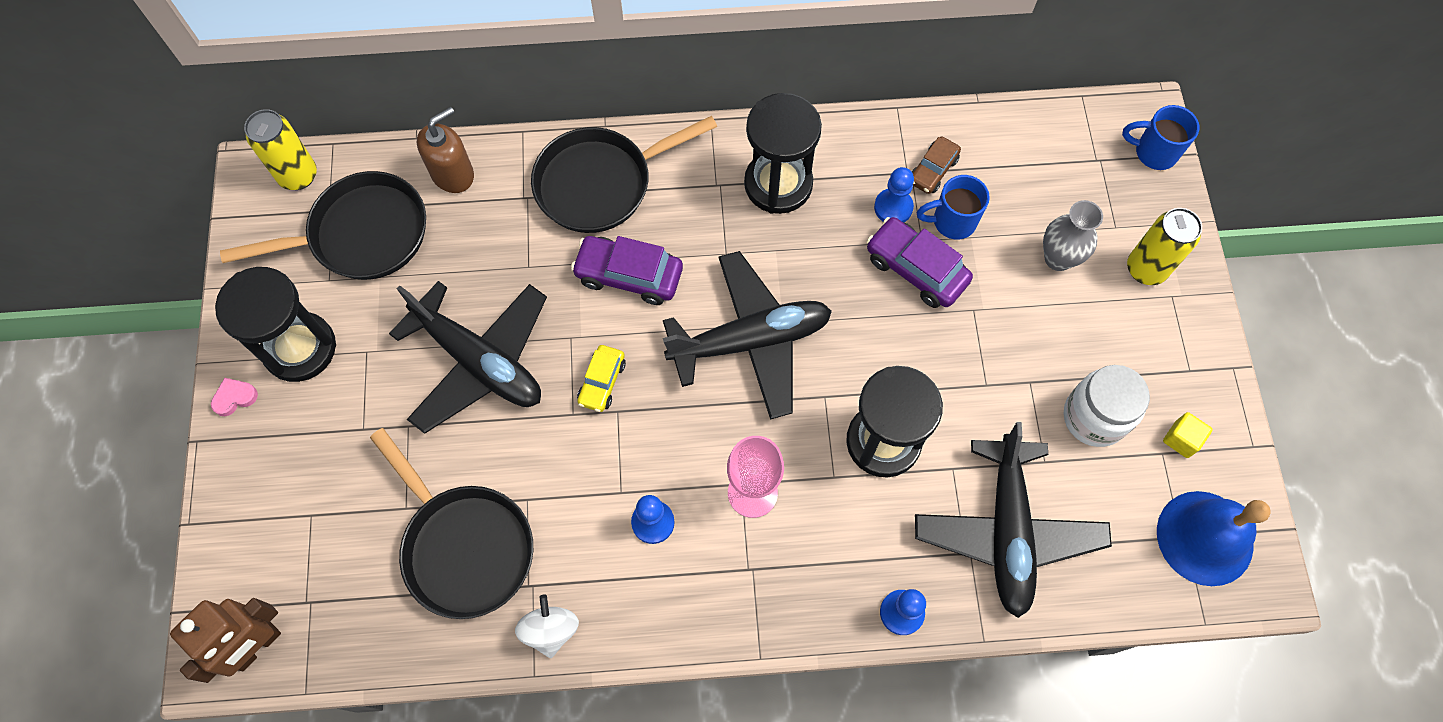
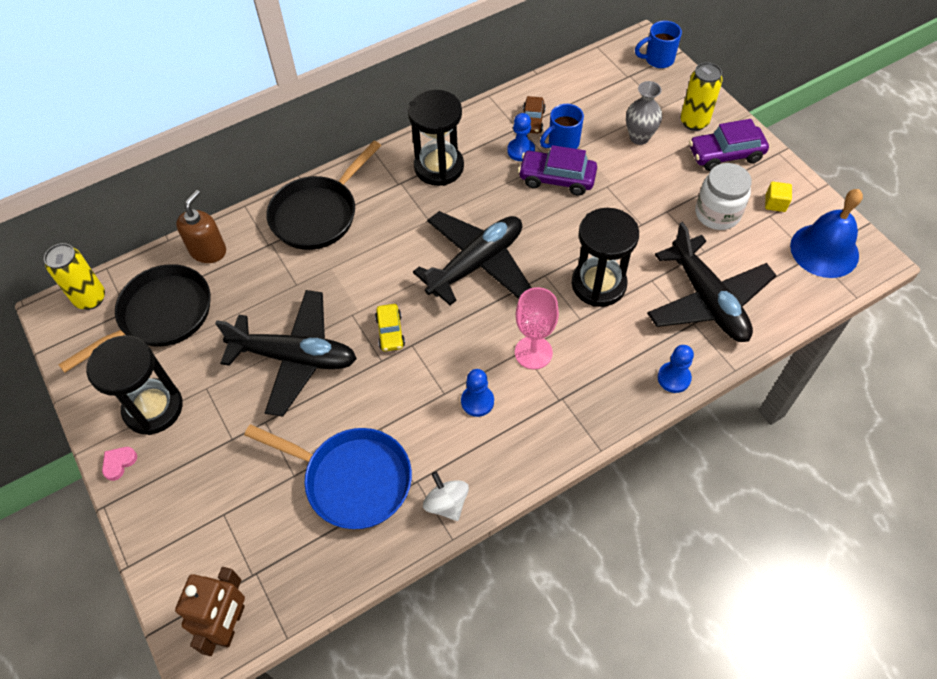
camera: 25 degrees left, 10 degrees down
black pan [370,428,533,619] -> blue pan [244,424,412,529]
purple car [571,236,683,305] -> purple car moved to [689,119,769,171]

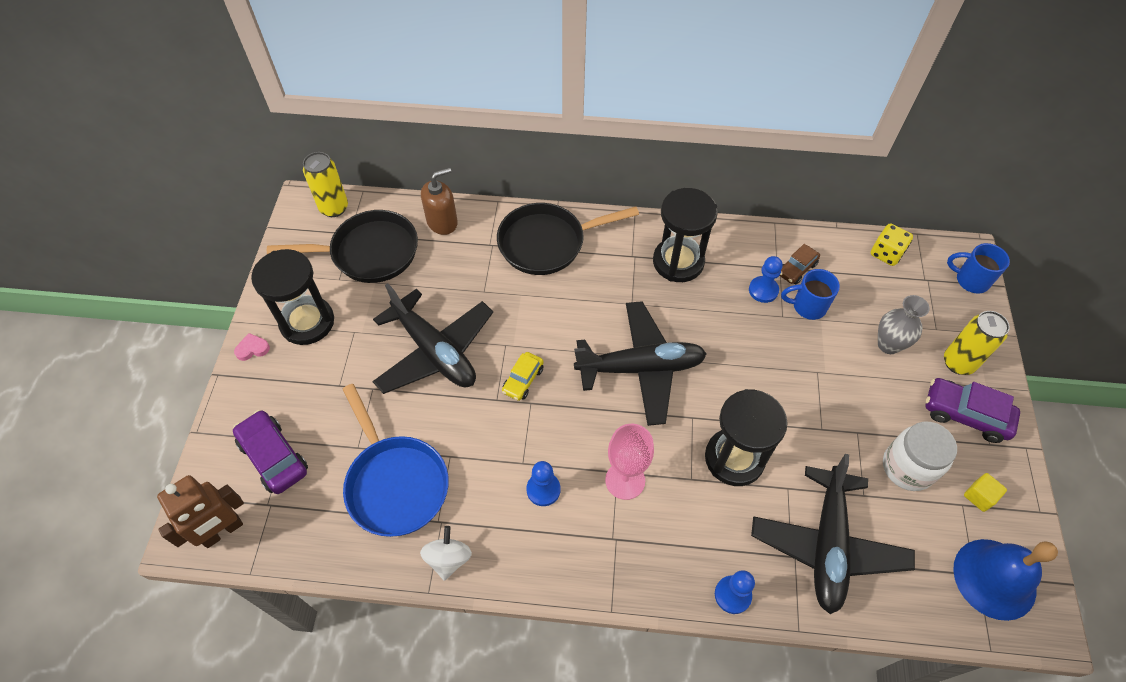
camera: 35 degrees right, 0 degrees up
purple car [518,145,597,196] -> purple car moved to [233,410,308,494]
none -> yellow dice [871,223,913,266]

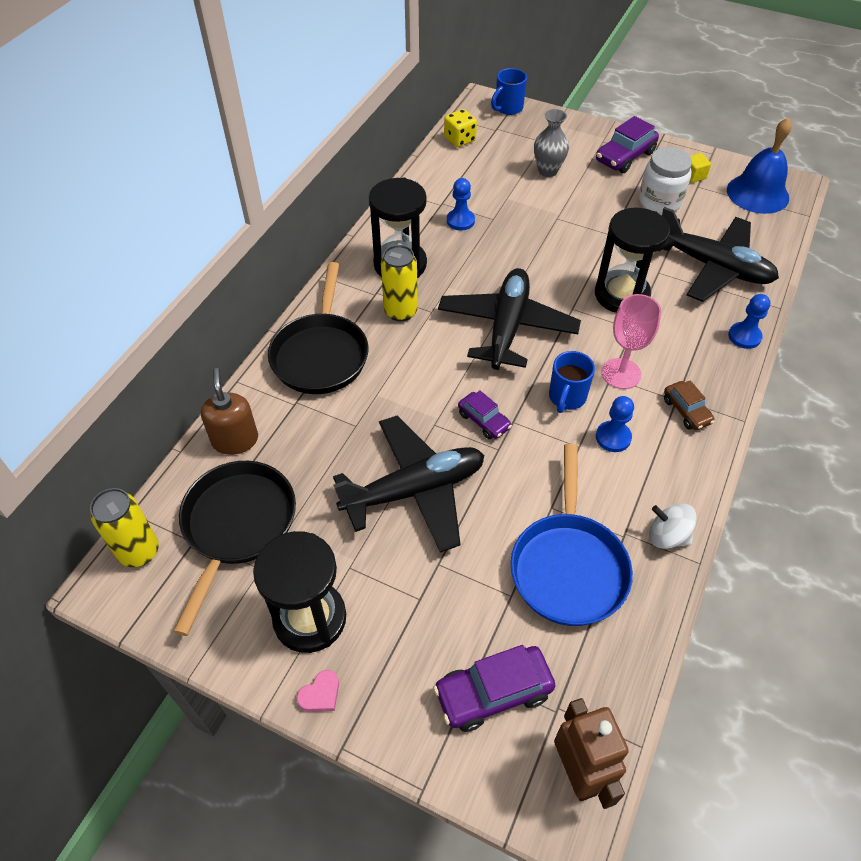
camera: 70 degrees left, 5 degrees down
pink heart [234,333,270,361] -> pink heart turned 135 degrees counterclockwise [297,670,339,712]
blue pan [342,384,449,537] -> blue pan turned 105 degrees clockwise [511,444,633,626]
yellow car [502,352,544,401] -> purple car [458,391,512,439]
brown car [780,244,820,284] -> brown car moved to [664,380,715,430]
blue mug [781,269,840,320] -> blue mug moved to [549,351,595,413]
yellow can [944,311,1010,375] -> yellow can moved to [381,245,418,322]

